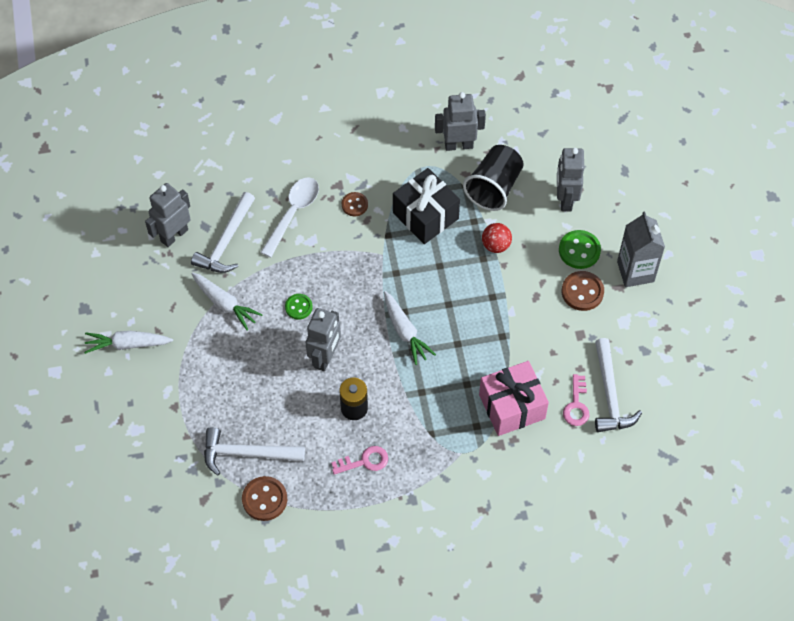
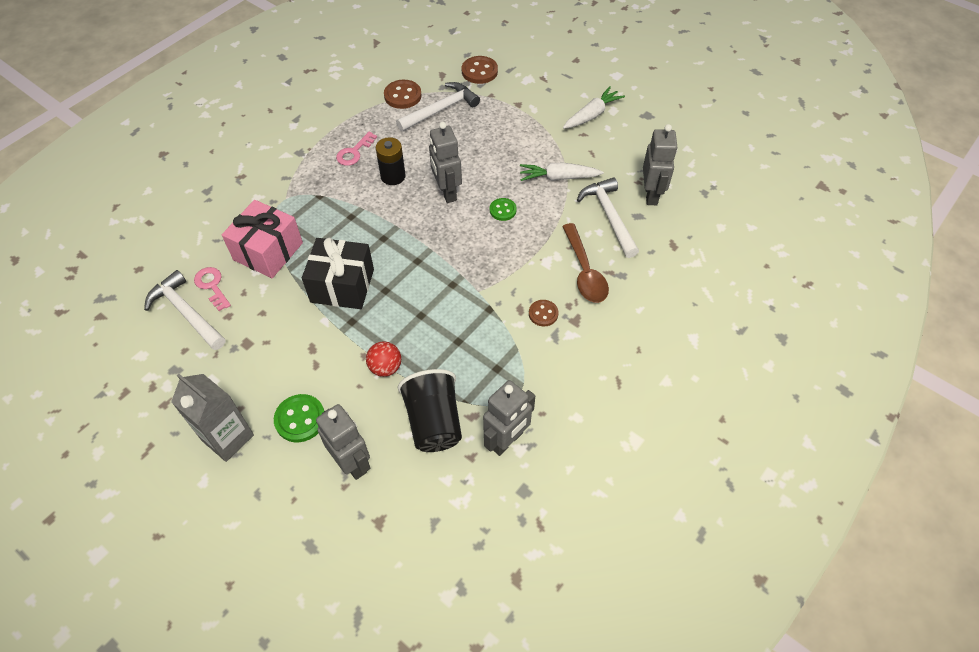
camera: 140 degrees right, 5 degrees down
white spoon [260,177,319,258] -> brown spoon [562,223,609,303]
white carrot [384,291,436,365] -> none
black gift [393,168,460,244] -> black gift moved to [302,238,374,309]
brown button [562,271,604,311] -> brown button moved to [462,56,498,84]

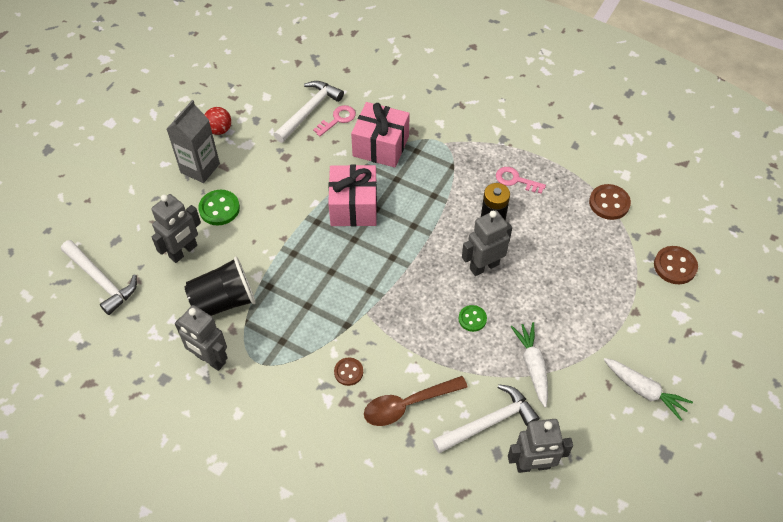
camera: 80 degrees right, 0 degrees up
black gift [302,238,374,309] -> pink gift [328,165,377,227]
red ball [366,341,401,377] -> red ball moved to [205,107,231,135]
white hammer [396,82,480,132] -> white hammer moved to [61,240,137,315]

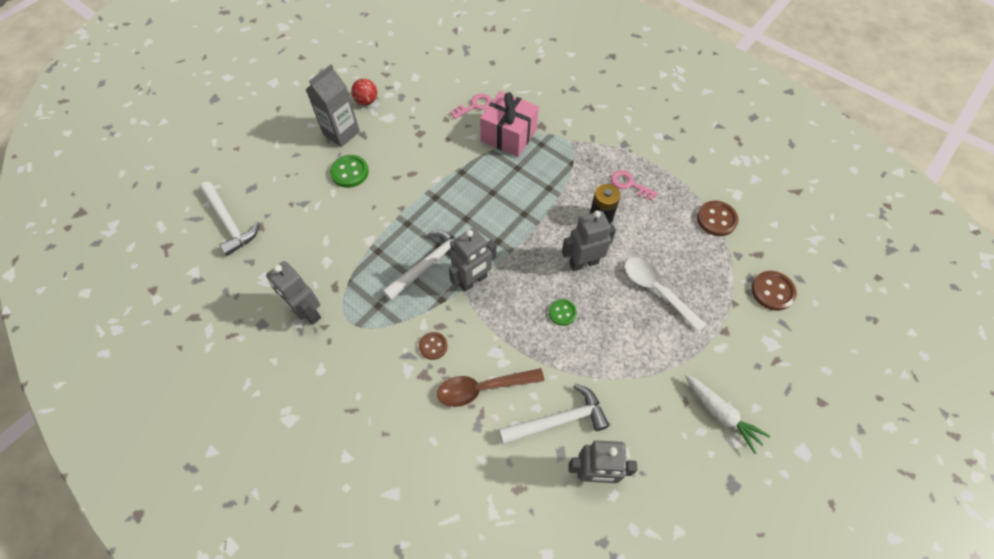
camera: 10 degrees right, 5 degrees up
grey robot [151,194,201,263] -> grey robot moved to [448,228,496,292]
black cup [185,256,256,316] -> none
white hammer [274,81,344,143] -> white hammer moved to [382,230,456,301]
pink gift [328,165,377,227] -> none
white carrot [511,322,548,407] -> none
none -> white spoon [624,257,706,332]

